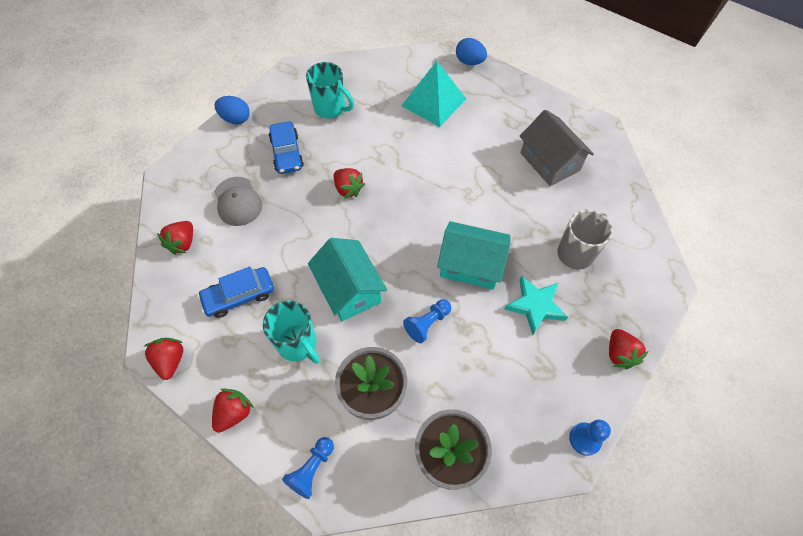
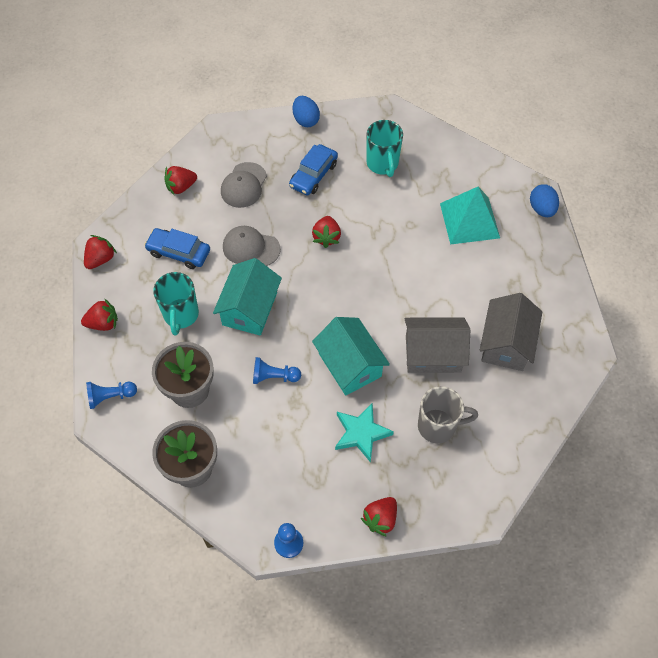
camera: 45 degrees right, 0 degrees up
none -> grey cap [223,226,281,266]
none -> grey house [404,317,470,373]

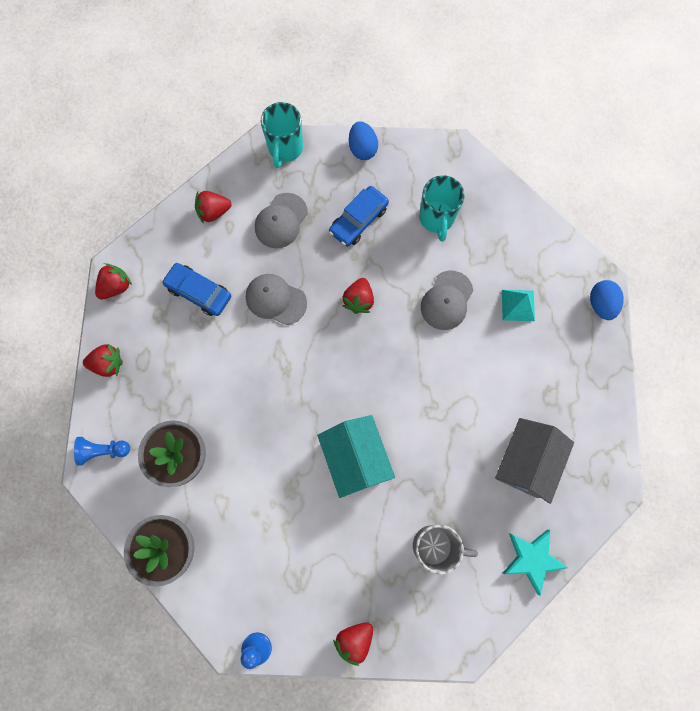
camera: 10 degrees right, 15 degrees up
turquoise mug [153,272,199,336] -> turquoise mug moved to [261,102,303,168]
turquoise house [213,258,282,336] -> none
blue pawn [253,357,301,384] -> none
turquoise star [335,403,394,463] -> turquoise star moved to [503,530,568,596]
grey house [404,317,470,373] -> none
turquoise pyramid [440,187,500,245] -> turquoise pyramid [502,290,535,321], size x0.58
none -> grey cap [421,270,473,330]

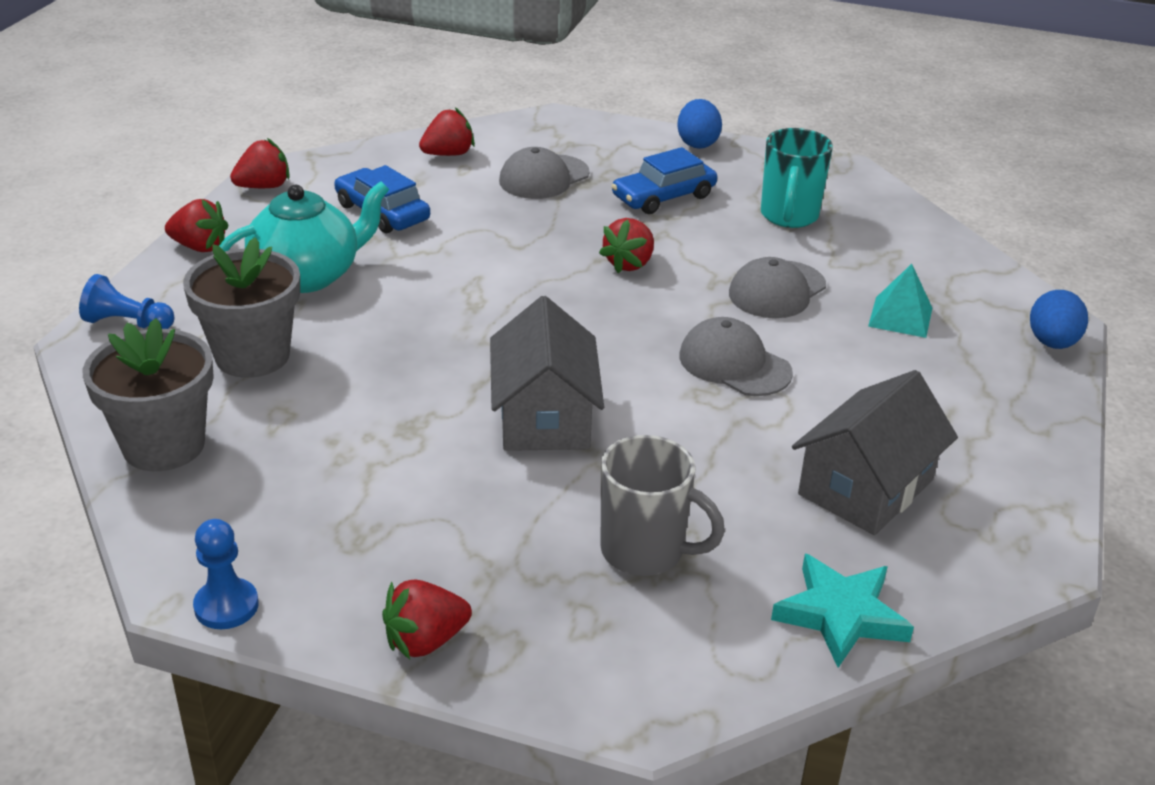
camera: 15 degrees right, 40 degrees down
red strawberry [195,191,231,224] -> red strawberry turned 150 degrees clockwise [419,108,475,156]
grey cap [246,274,307,325] -> grey cap moved to [679,317,793,396]
turquoise mug [261,102,303,168] -> none
turquoise house [317,415,395,498] -> grey house [490,296,604,451]
none -> turquoise teapot [219,181,389,293]

